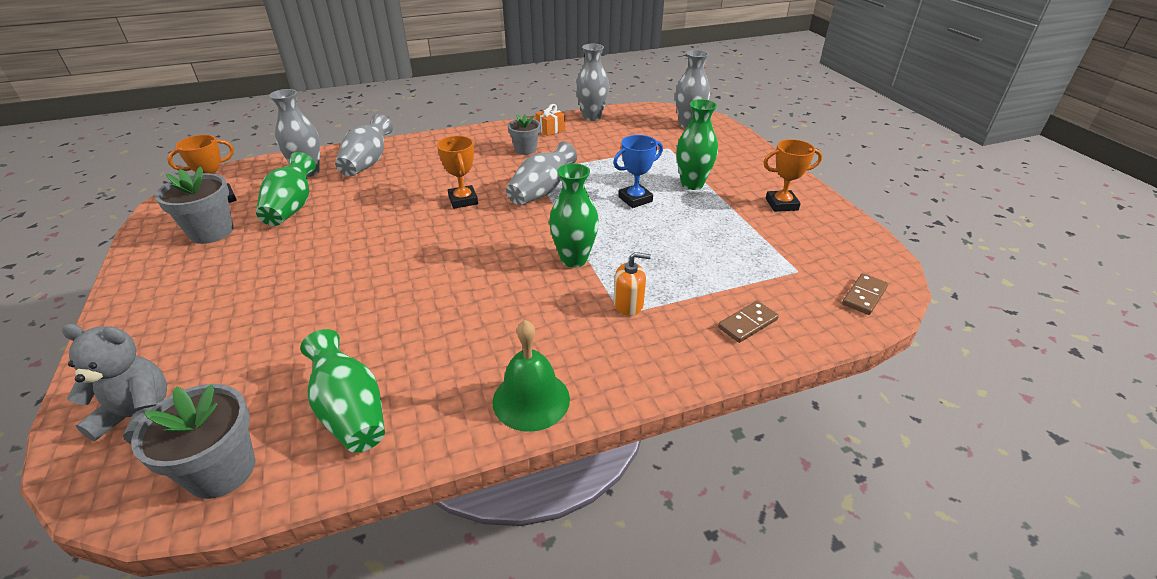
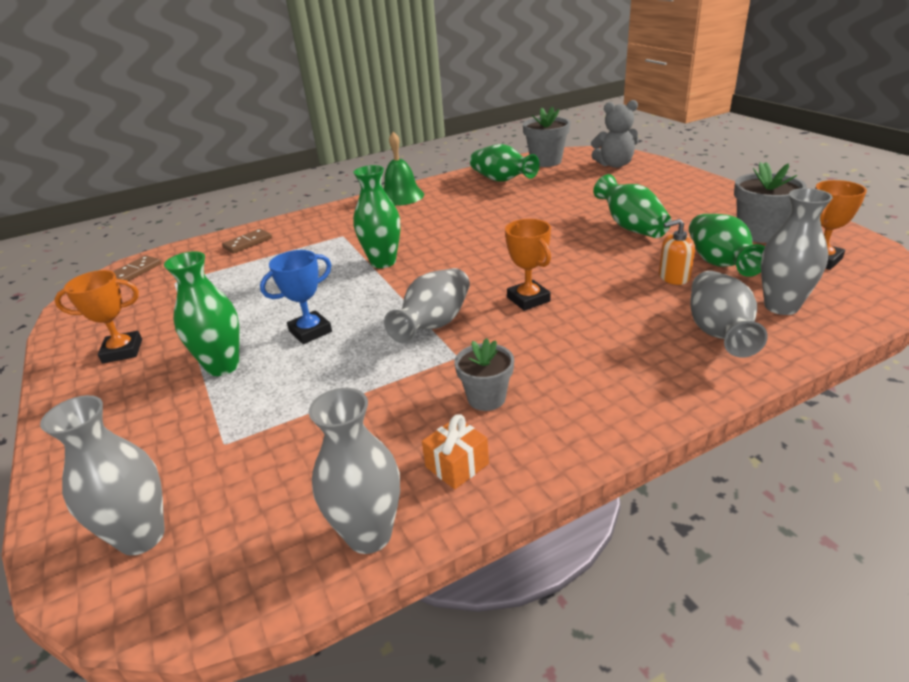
camera: 175 degrees right, 5 degrees down
orange soap dispenser [614,252,651,316] -> orange soap dispenser moved to [659,219,695,285]
none -> green vase [594,174,672,238]

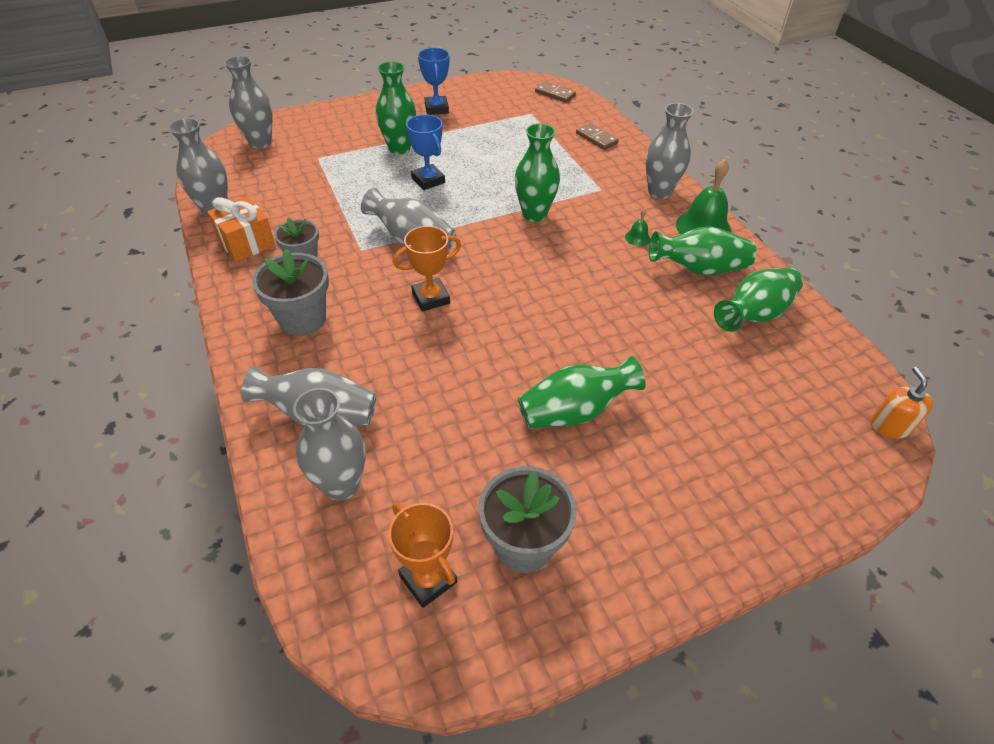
camera: 90 degrees right, 15 degrees up
orange trophy [54,270,142,363] -> blue trophy [418,48,449,115]
orange gift [422,414,489,489] -> orange gift [207,196,275,262], size x1.51
grey flower pot [523,106,570,167] -> grey flower pot moved to [252,249,329,336]
grey teddy bear [591,100,639,168] -> none
orange soap dispenser [659,219,695,285] -> orange soap dispenser moved to [871,367,933,438]
green vase [689,214,765,277] -> green vase moved to [649,227,756,275]
none -> green bell [625,208,651,246]
none -> grey vase [646,103,694,199]

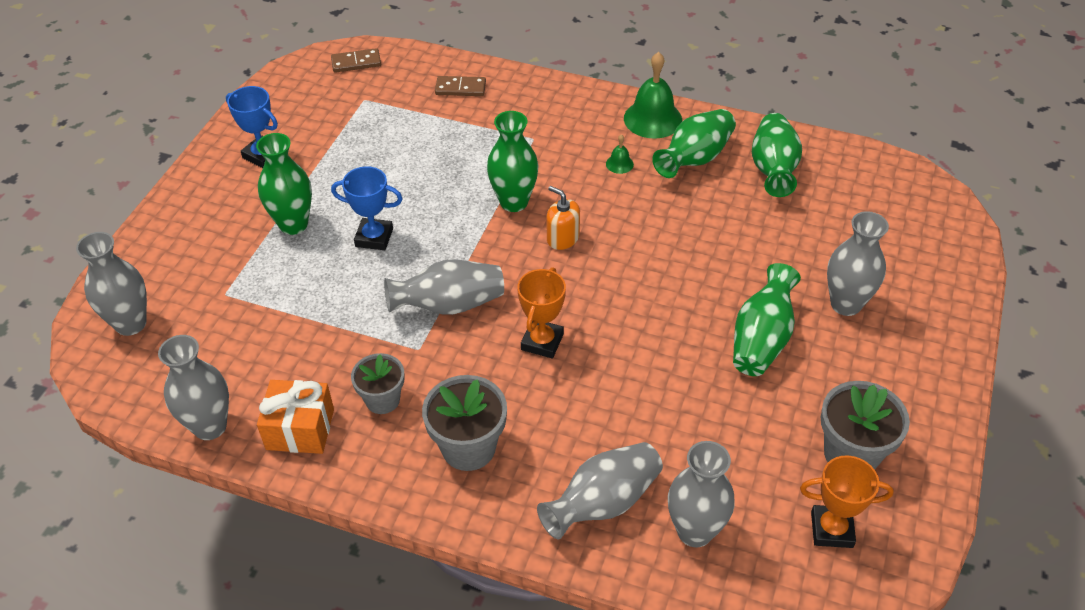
camera: 45 degrees left, 0 degrees up
grey vase [646,103,694,199] -> grey vase moved to [827,211,889,316]
orange soap dispenser [871,367,933,438] -> orange soap dispenser moved to [547,186,580,250]

